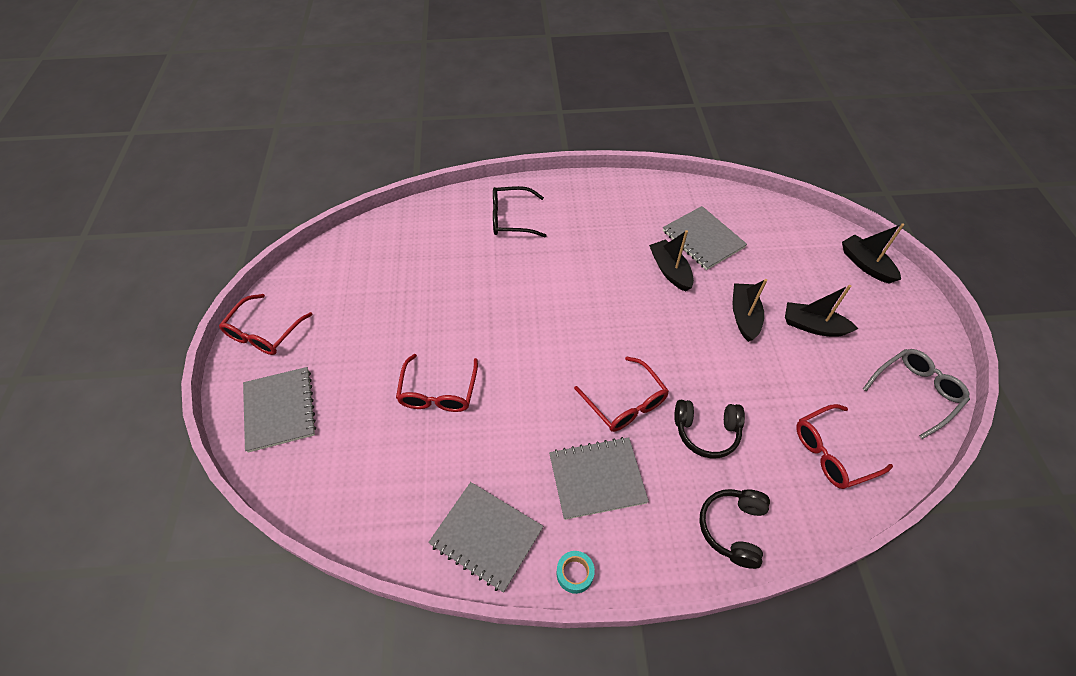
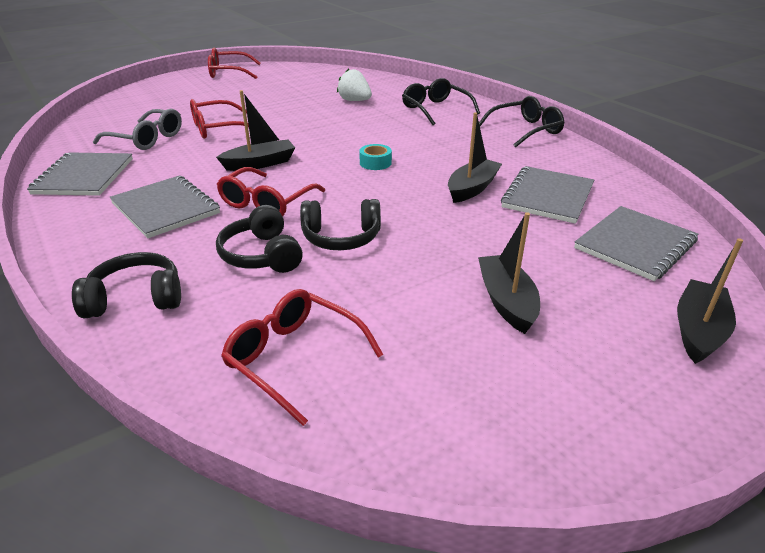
camera: 60 degrees right, 20 degrees down
grey notebook [243,367,316,453] -> grey notebook moved to [574,206,698,281]
turquoise tape [556,551,595,594] -> turquoise tape moved to [359,144,392,170]
black boat [732,279,767,342] -> black boat moved to [216,90,295,171]
grey glasses [863,349,970,439] -> grey glasses moved to [93,109,182,150]
none -> black headphones [300,199,381,250]
none -> white strawberry [337,69,372,101]
none -> black glasses [479,96,565,148]

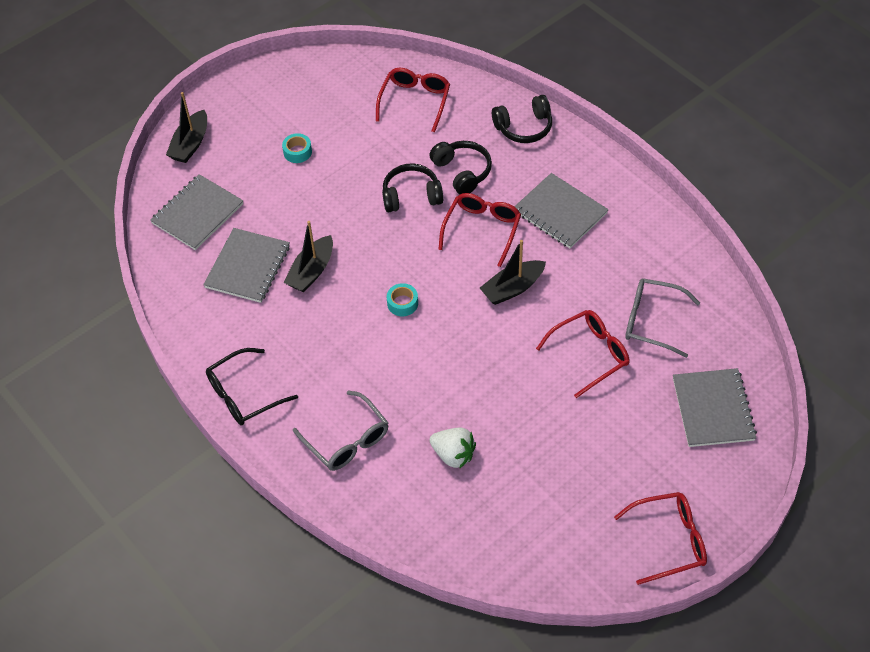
camera: 175 degrees right, 20 degrees up
grey notebook [27,152,133,196] -> grey notebook moved to [673,368,757,447]
red glasses [221,289,383,426] -> red glasses turned 105 degrees counterclockwise [376,68,450,132]
black glasses [402,78,480,125] -> grey glasses [293,390,388,471]
black boat [478,212,540,334] -> turquoise tape [282,133,312,163]

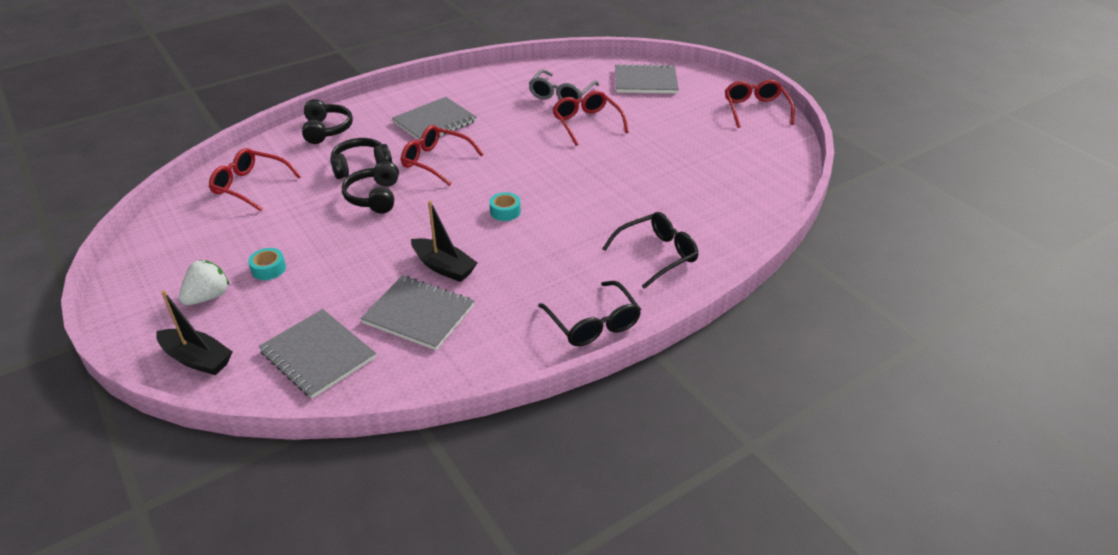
camera: 85 degrees left, 15 degrees down
grey glasses [293,390,388,471] -> black glasses [602,212,698,289]
white strawberry [430,428,476,469] -> white strawberry moved to [179,260,230,305]
black boat [480,240,546,305] -> none

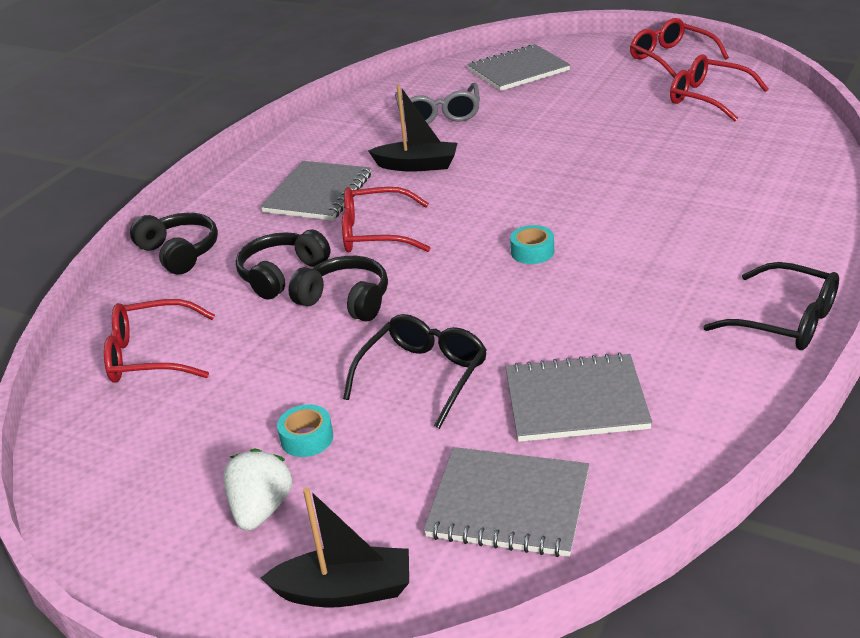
camera: 25 degrees left, 5 degrees down
black headphones [342,161,399,213] -> black headphones turned 150 degrees clockwise [289,256,388,321]
black boat [411,201,477,282] -> black boat moved to [368,84,457,172]
red glasses [553,91,629,146] -> red glasses moved to [670,54,769,121]
black glasses [602,212,698,289] -> black glasses moved to [343,314,487,429]

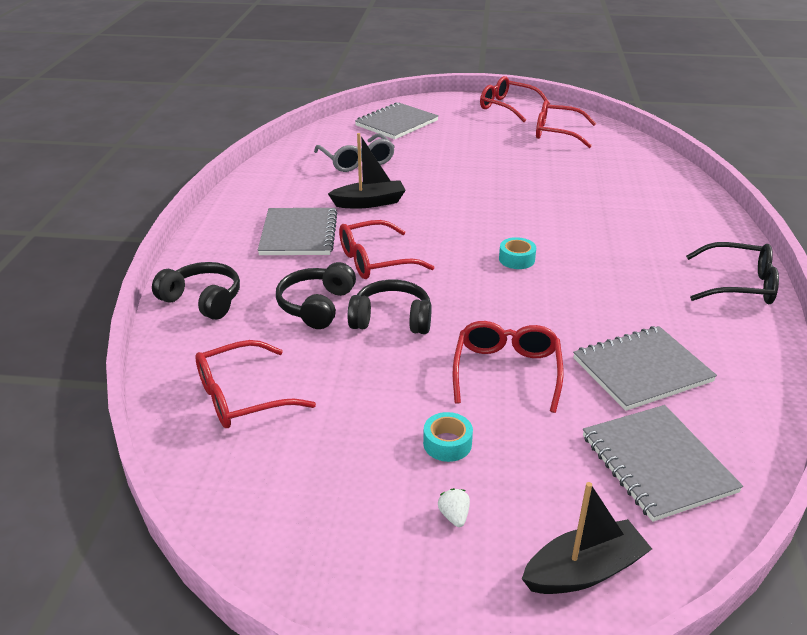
camera: 25 degrees left, 0 degrees up
white strawberry [223,448,292,531] -> white strawberry [438,488,470,527], size x0.50
black glasses [343,314,487,429] -> red glasses [453,321,563,413]
grey notebook [423,447,589,557] -> grey notebook turned 75 degrees clockwise [583,405,743,522]

